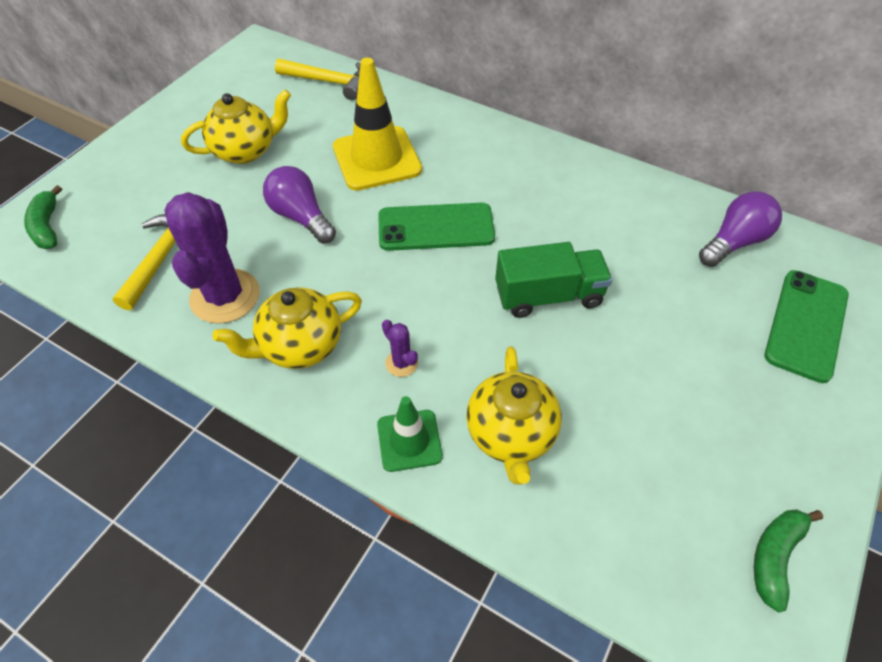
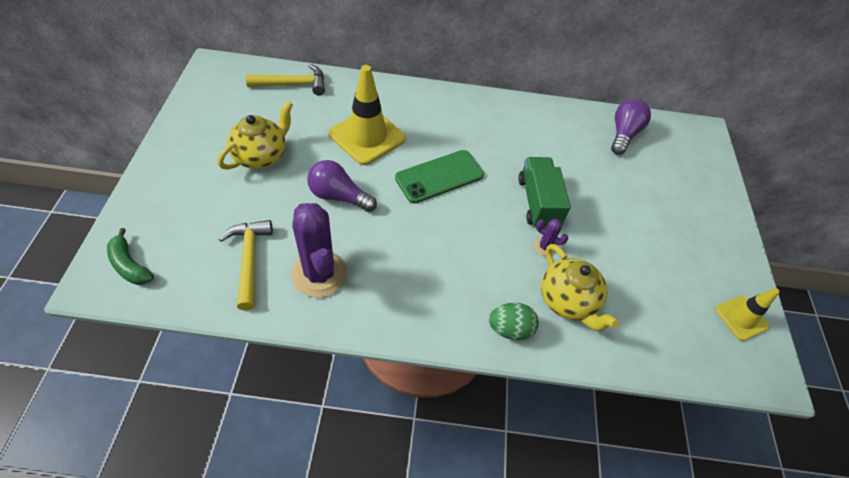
camera: 30 degrees left, 0 degrees up
yellow teapot [213,287,362,369] -> none
green traffic cone [377,396,443,472] -> green egg [489,303,539,341]
purple cactus [382,320,418,377] -> purple cactus moved to [534,219,568,256]
green truck [495,242,612,318] -> green truck turned 60 degrees counterclockwise [518,157,571,228]
green banana [754,509,823,612] -> yellow traffic cone [715,288,780,341]
green phone [765,270,849,383] -> none

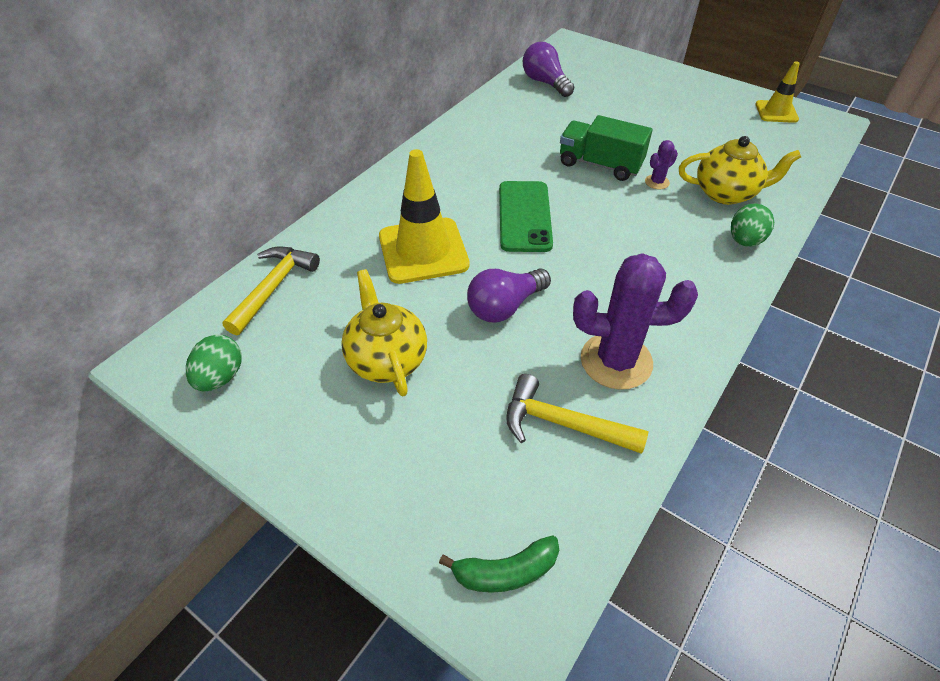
camera: 55 degrees left, 5 degrees down
none -> green egg [186,335,242,391]

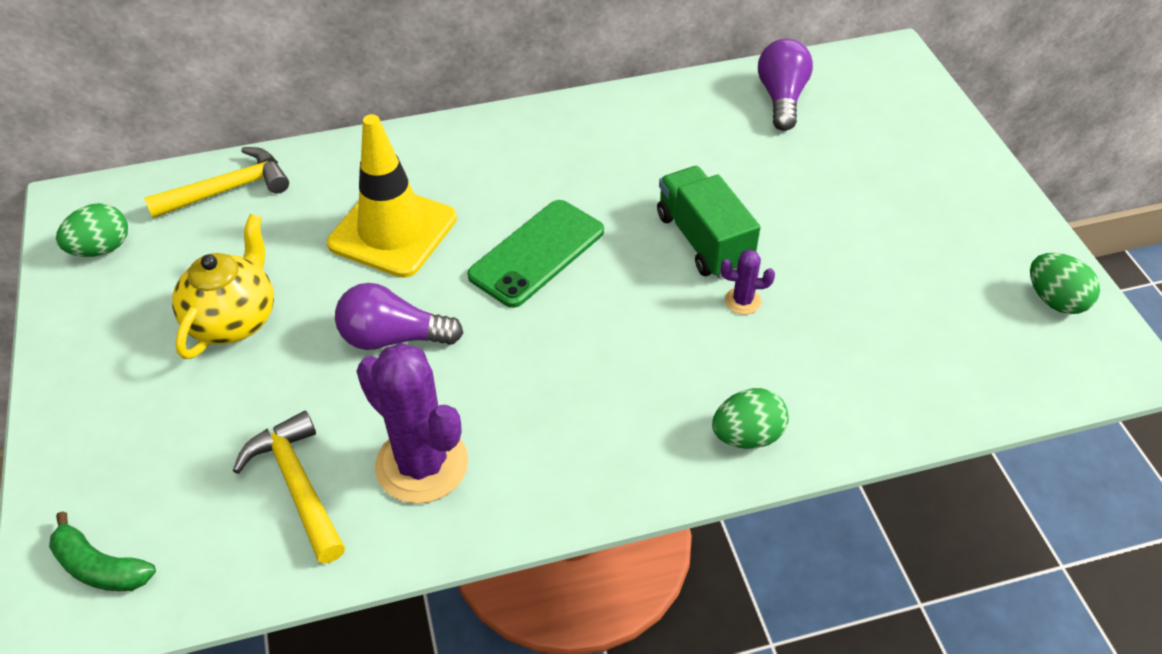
camera: 40 degrees right, 0 degrees up
yellow teapot [679,136,801,205] -> none
yellow traffic cone [756,61,800,123] -> green egg [1030,253,1100,314]

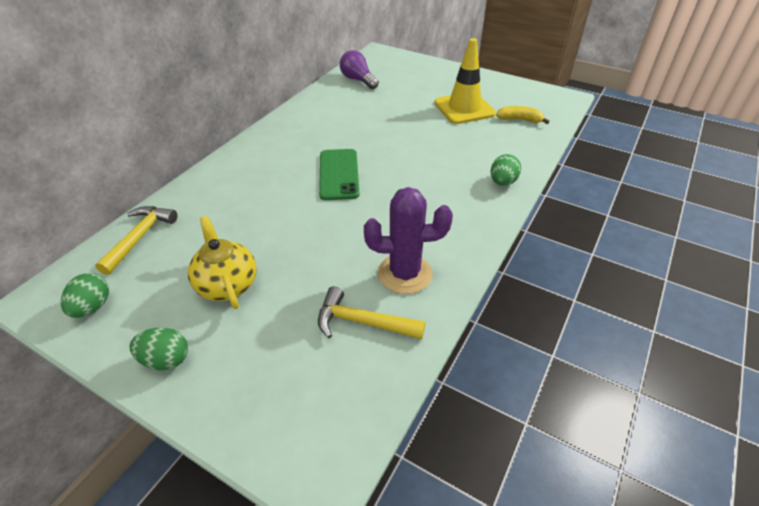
camera: 45 degrees left, 5 degrees down
green banana [49,511,156,591] -> none
yellow traffic cone [327,114,457,278] -> yellow traffic cone moved to [434,38,496,124]
purple light bulb [335,283,463,350] -> none
green truck [657,166,760,278] -> none
purple cactus [721,250,775,315] -> none
green egg [1030,253,1100,314] -> green egg moved to [130,328,188,370]
none -> yellow banana [496,106,549,124]

